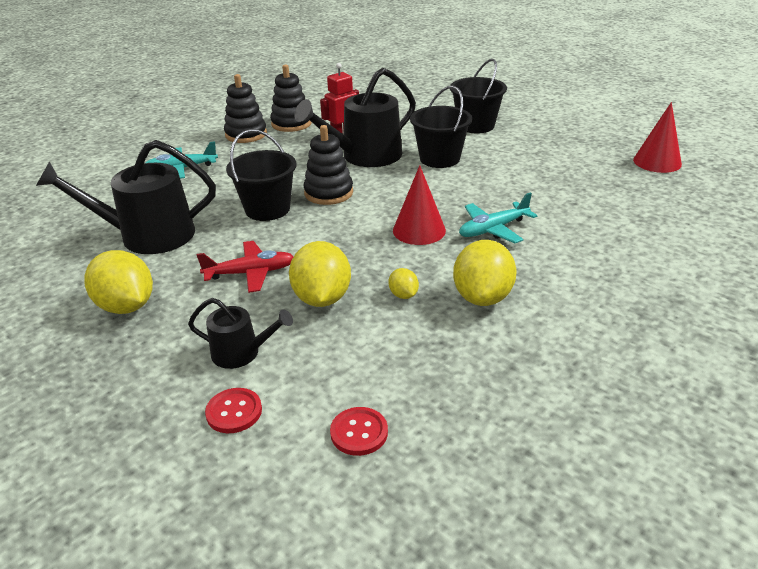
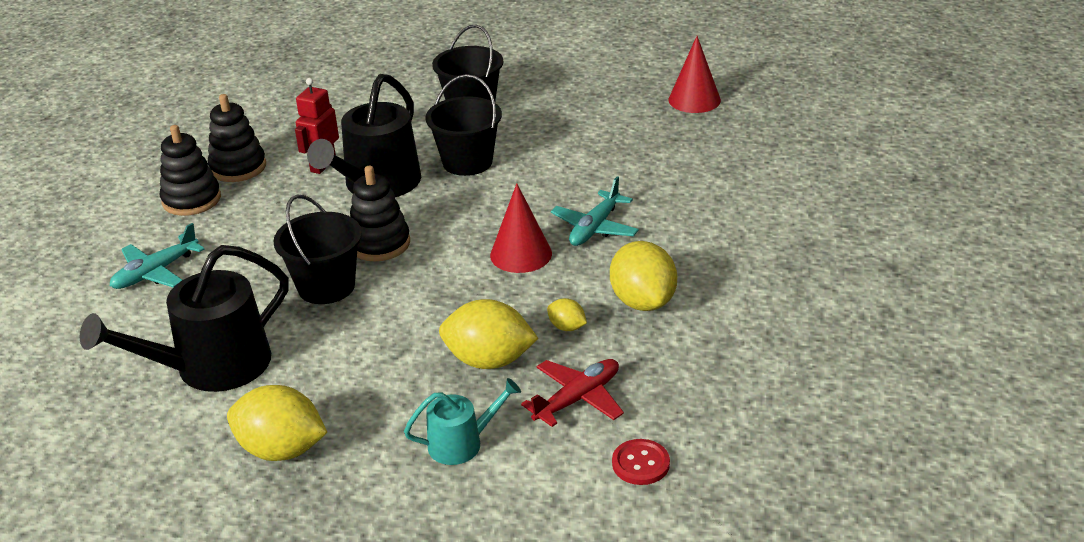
camera: 30 degrees left, 0 degrees up
black watering can [188,298,293,369] -> turquoise watering can [404,378,521,465]
red plane [197,241,293,293] -> red plane moved to [521,359,624,427]
red button [205,388,262,433] -> none
yellow lemon [289,241,351,307] -> yellow lemon turned 45 degrees counterclockwise [439,299,539,369]

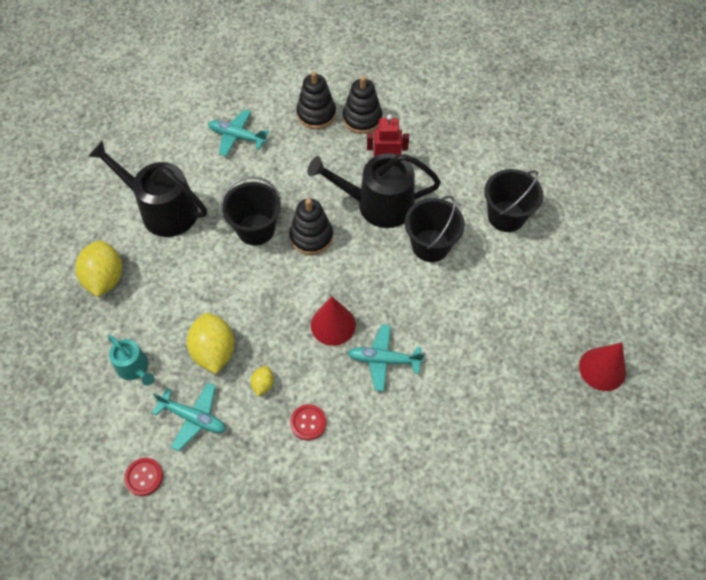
camera: 65 degrees right, 25 degrees up
red plane [521,359,624,427] -> turquoise plane [152,382,226,451]
yellow lemon [610,241,677,311] -> red button [290,404,326,440]

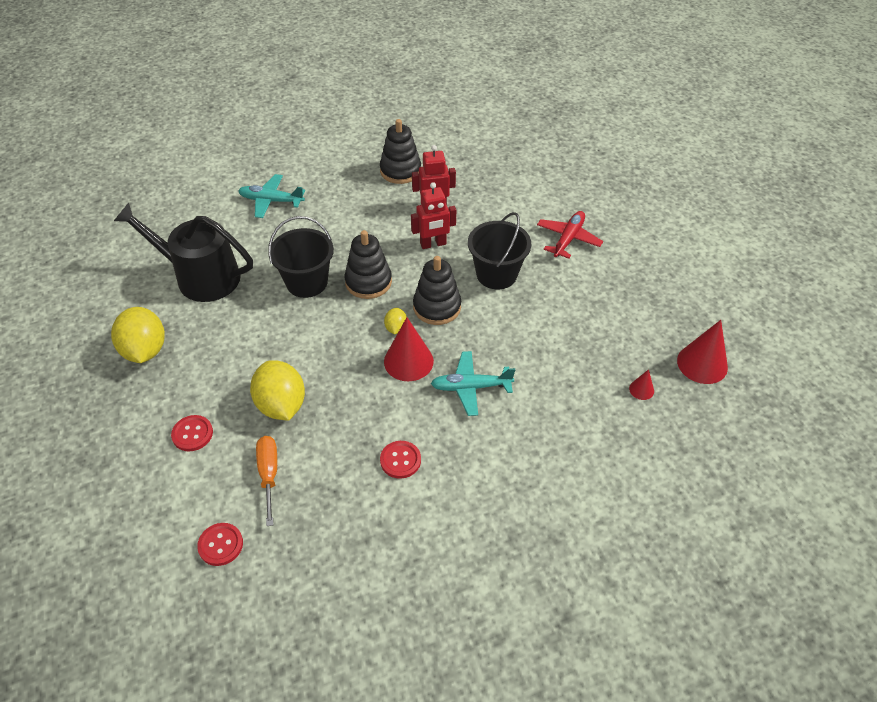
camera: 10 degrees left, 10 degrees down
turquoise watering can [108,335,154,386] -> red button [171,415,213,451]
turquoise plane [152,382,226,451] -> orange screwdriver [256,436,277,526]
yellow lemon [251,366,274,396] -> yellow lemon moved to [384,308,407,334]
black stacking toy [296,71,336,129] -> black stacking toy moved to [413,256,461,325]
black watering can [307,153,441,228] -> red robot [411,182,456,249]
black bucket [484,169,543,232] -> red plane [537,211,603,259]
none -> red cone [629,369,654,400]

